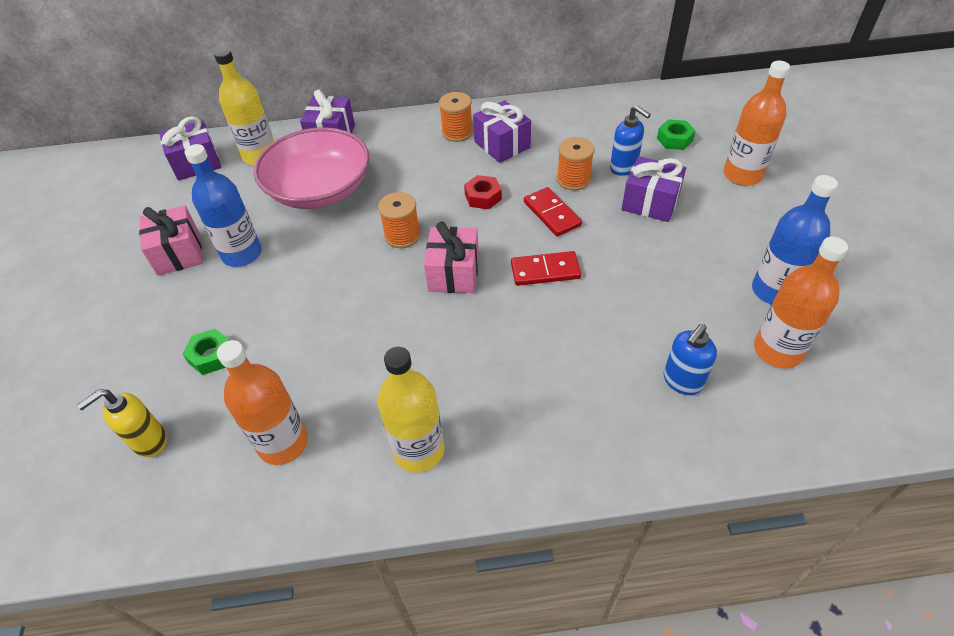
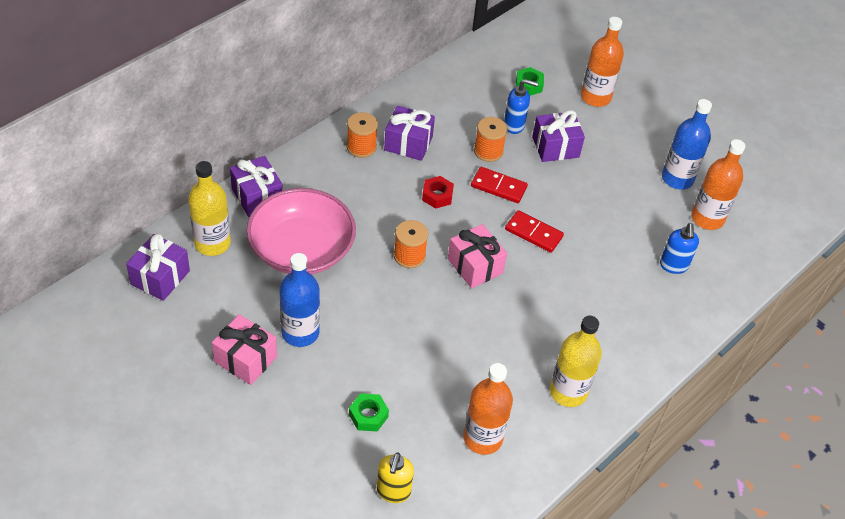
camera: 45 degrees left, 0 degrees up
red domino [511,251,581,286] -> red domino turned 75 degrees clockwise [505,210,564,253]

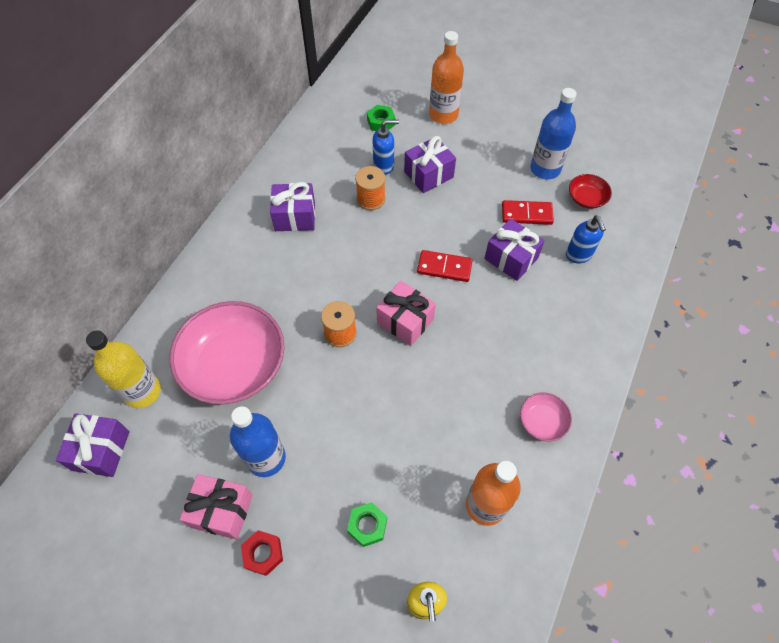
camera: 15 degrees left, 10 degrees up
purple gift [230,156,283,217] -> purple gift moved to [484,219,545,281]
orange spool [347,112,378,158] -> none
red nut [422,176,454,209] -> red nut moved to [241,530,283,576]
red domino [471,167,528,203] -> red domino moved to [502,200,554,225]
yellow bottle [550,316,602,407] -> pink bowl [520,392,572,441]
orange bottle [691,139,745,230] -> red bowl [569,174,612,209]

